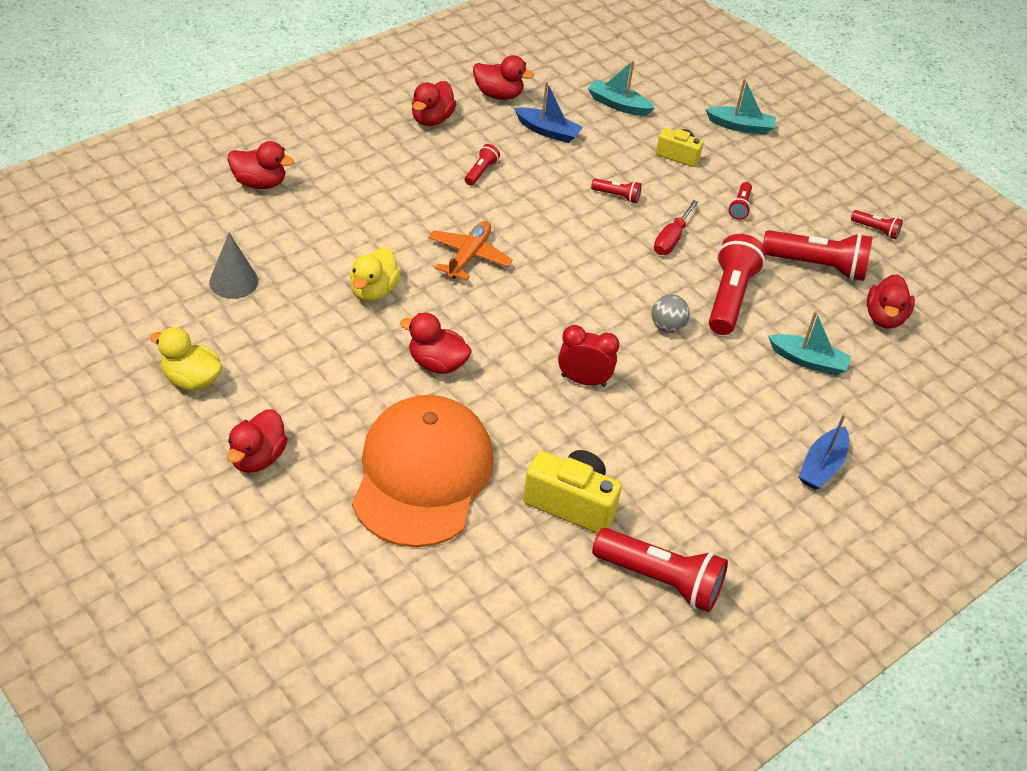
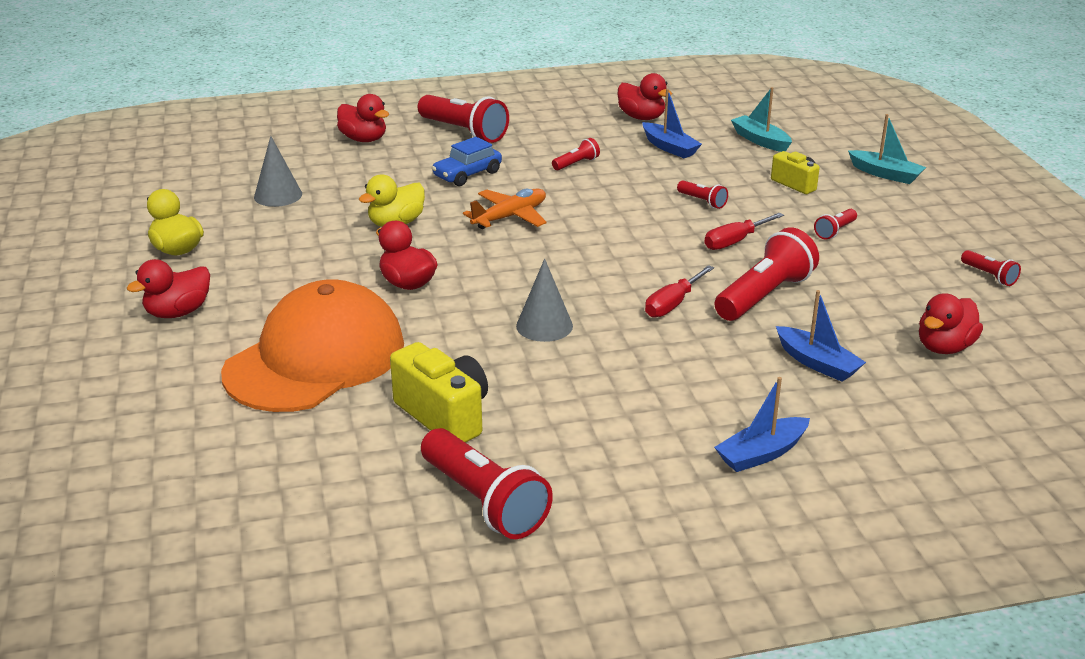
camera: 30 degrees right, 15 degrees down
red duck [412,81,456,126] -> none
red clock [558,325,619,387] -> grey cone [516,259,573,342]
grey ball [651,295,690,333] -> red screwdriver [645,265,714,318]
red flashlight [763,230,873,281] -> red flashlight moved to [418,95,509,143]
turquoise boat [768,311,851,375] -> blue boat [776,290,866,382]
none -> blue car [432,137,502,186]

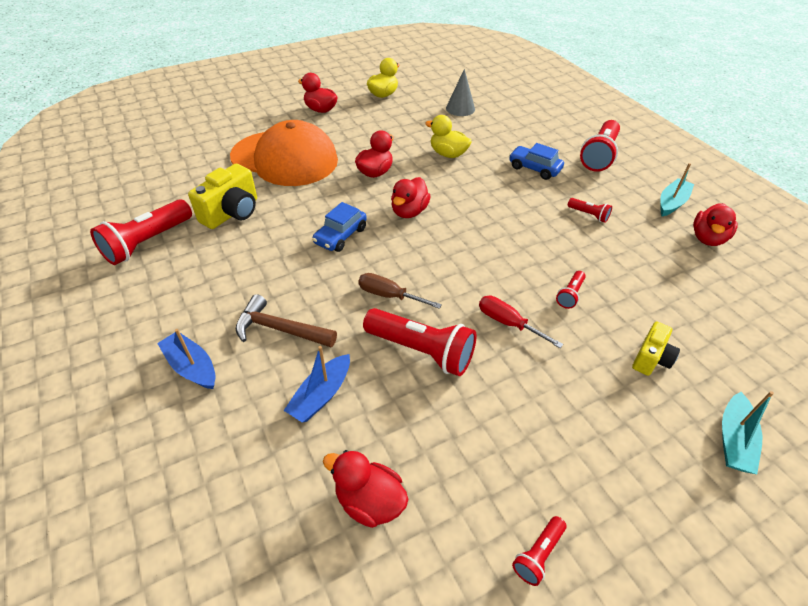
camera: 75 degrees right, 15 degrees up
red duck [337,94,389,142] -> red duck moved to [391,177,431,218]
orange plane [463,189,546,229] -> none
grey cone [516,259,573,342] -> blue car [312,202,367,252]
blue boat [642,89,702,158] -> none
red screwdriver [645,265,714,318] -> brown screwdriver [358,273,442,309]
turquoise boat [731,87,792,152] -> turquoise boat moved to [660,163,694,217]
red flashlight [814,209,857,239] -> none
none -> brown hammer [236,294,337,347]

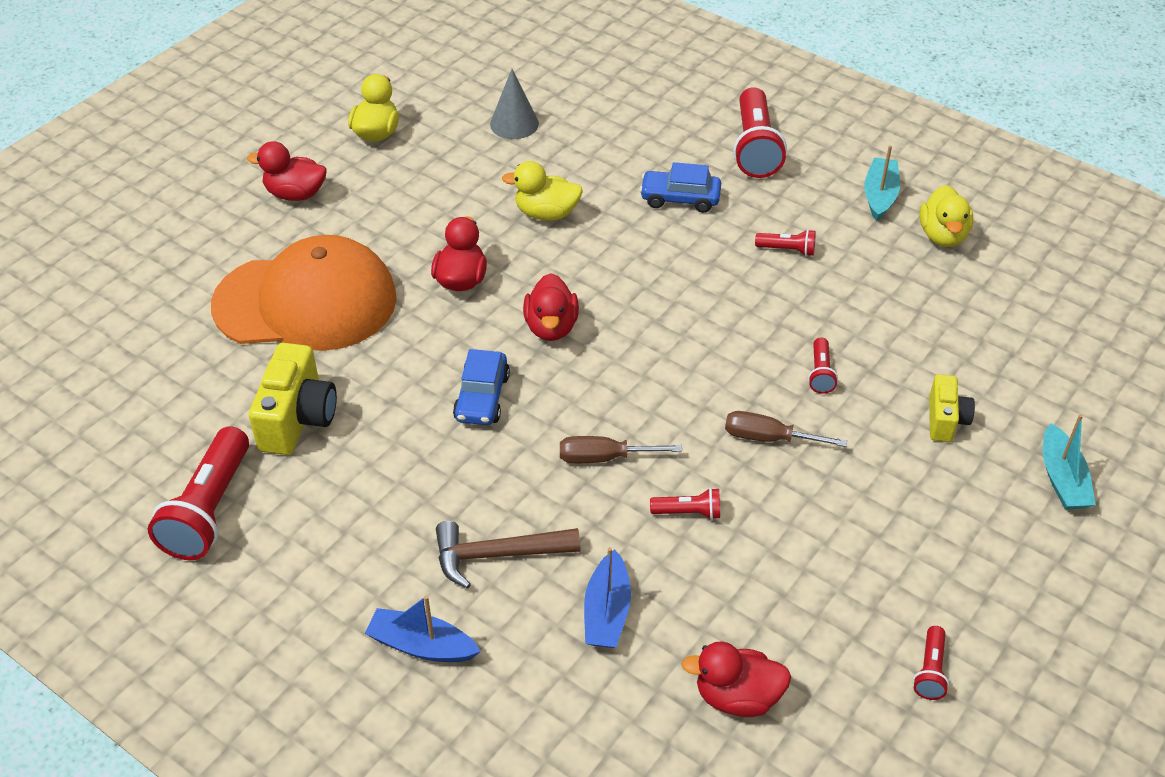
camera: 25 degrees left, 0 degrees up
red flashlight [363,308,477,376] -> red flashlight [650,488,720,520], size x0.48
red screwdriver [479,296,563,348] -> brown screwdriver [725,411,847,447]
red duck [693,203,738,246] -> yellow duck [919,185,973,247]

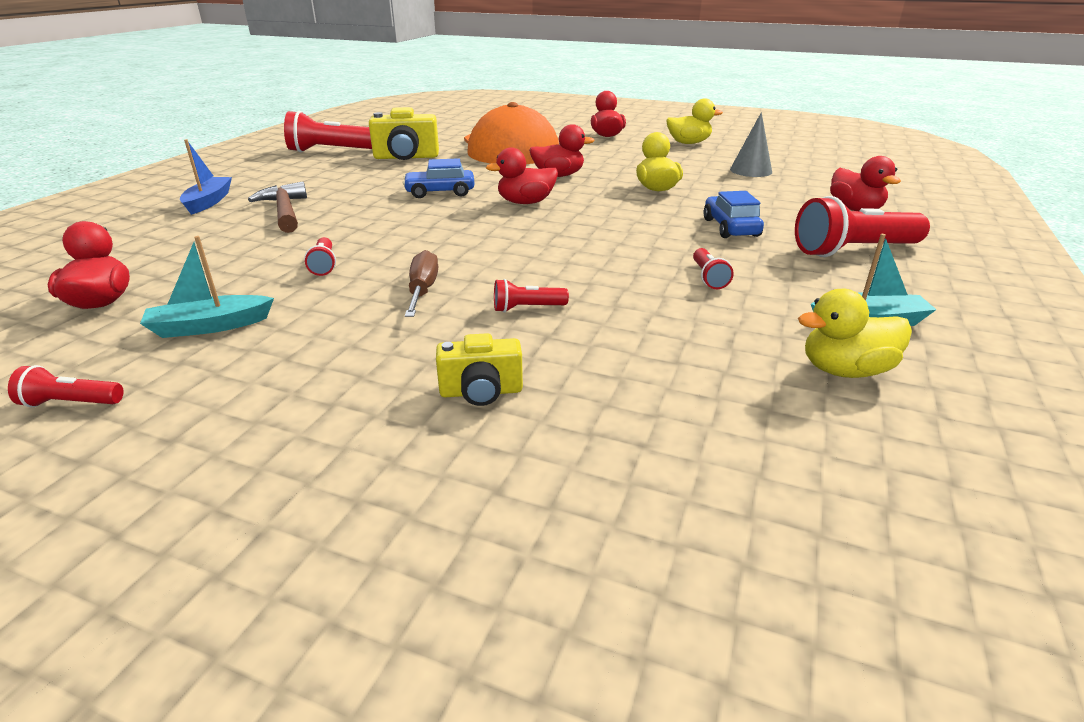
camera: 75 degrees right, 15 degrees down
brown screwdriver [560,436,682,463] -> none
blue boat [584,547,631,648] -> none
turquoise boat [1043,414,1096,509] -> turquoise boat moved to [140,236,274,338]
none -> red duck [830,156,901,211]

